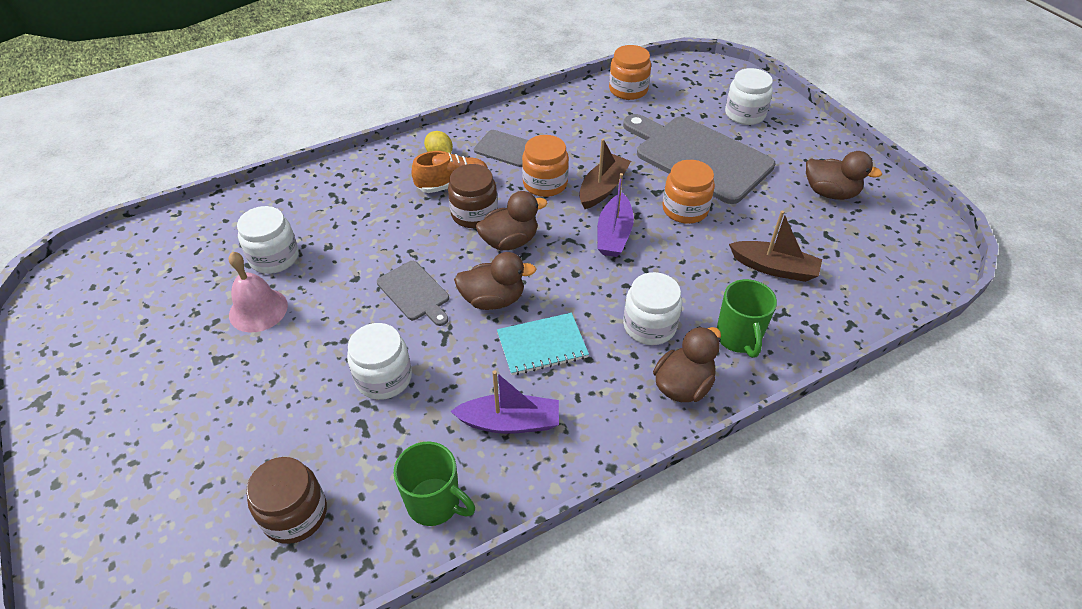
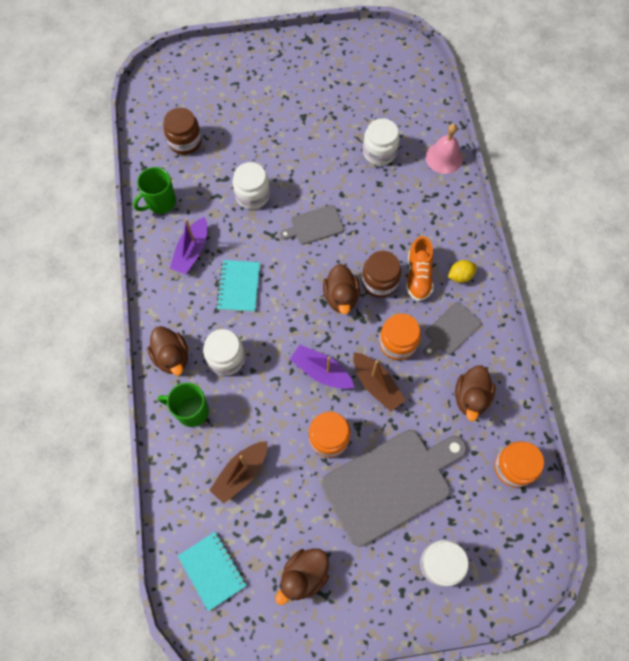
camera: 110 degrees right, 20 degrees up
pink bell [228,252,288,333] -> pink bell moved to [426,124,463,174]
brown duck [454,252,536,310] -> brown duck moved to [455,365,495,421]
none -> turquoise notebook [178,532,247,612]

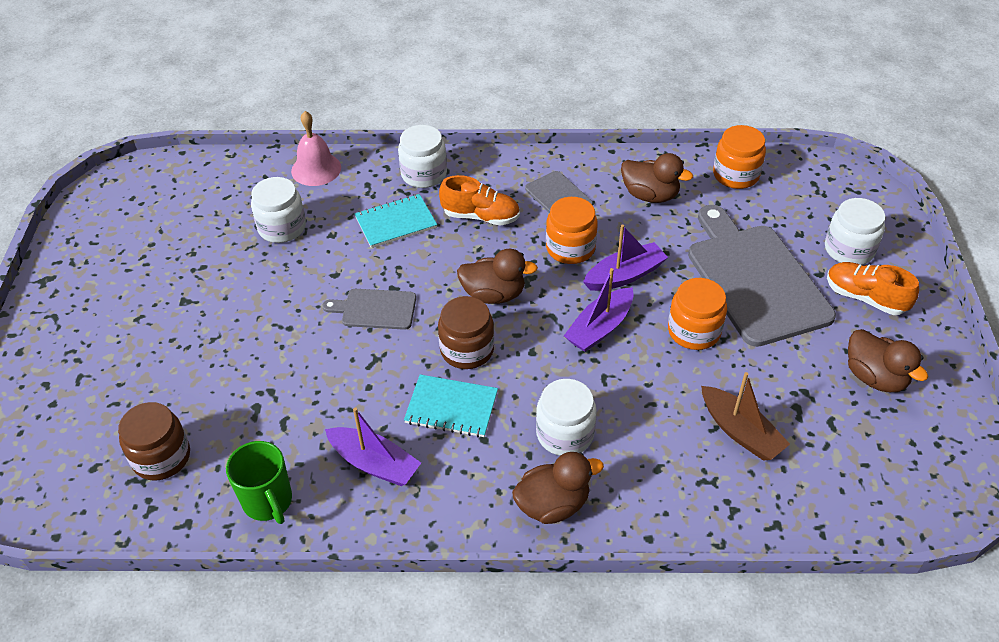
camera: 80 degrees left, 20 degrees down
green mug [158,383,209,427] -> none
turquoise notebook [178,532,247,612] -> turquoise notebook moved to [355,194,437,248]
white jar [233,162,270,209] -> white jar moved to [398,125,447,188]
grey cutting board [280,205,344,245] -> grey cutting board turned 105 degrees clockwise [322,289,416,330]
brown boat [353,352,406,411] -> purple boat [583,225,668,291]
brown jar [362,251,401,298] -> brown jar moved to [438,296,494,369]
yellow lemon [448,260,477,283] -> none
none -> orange shoe [827,262,919,315]

